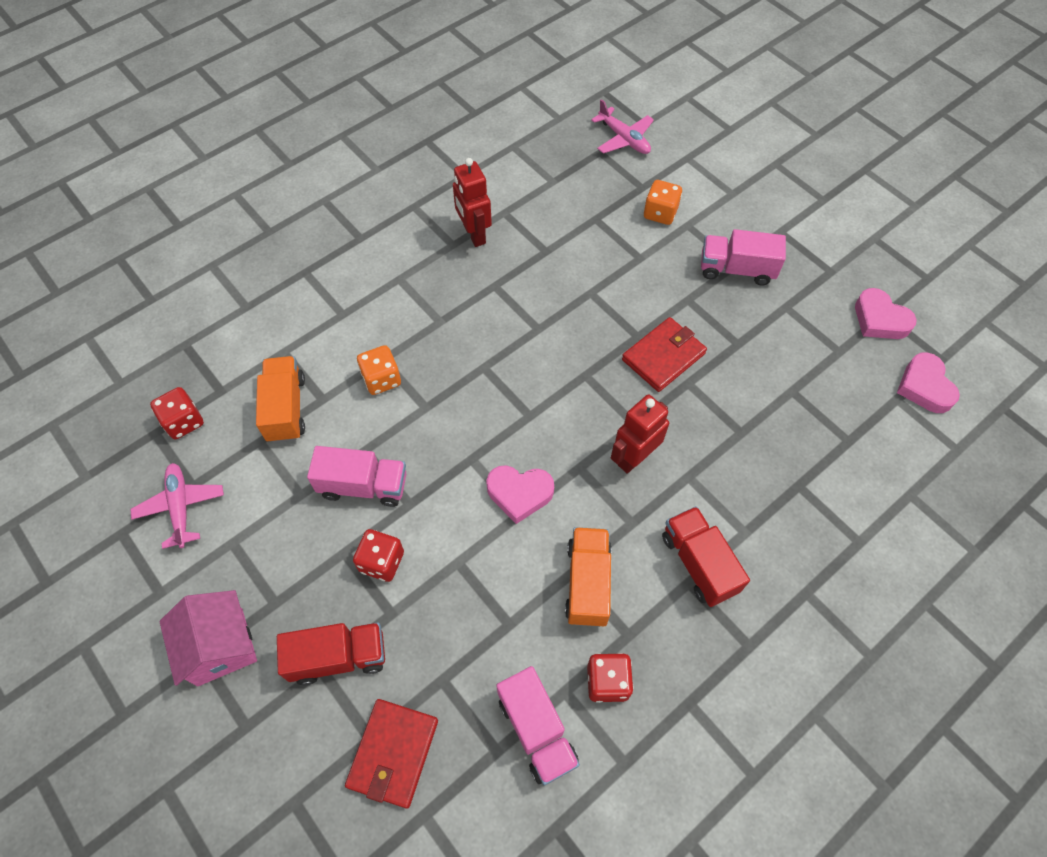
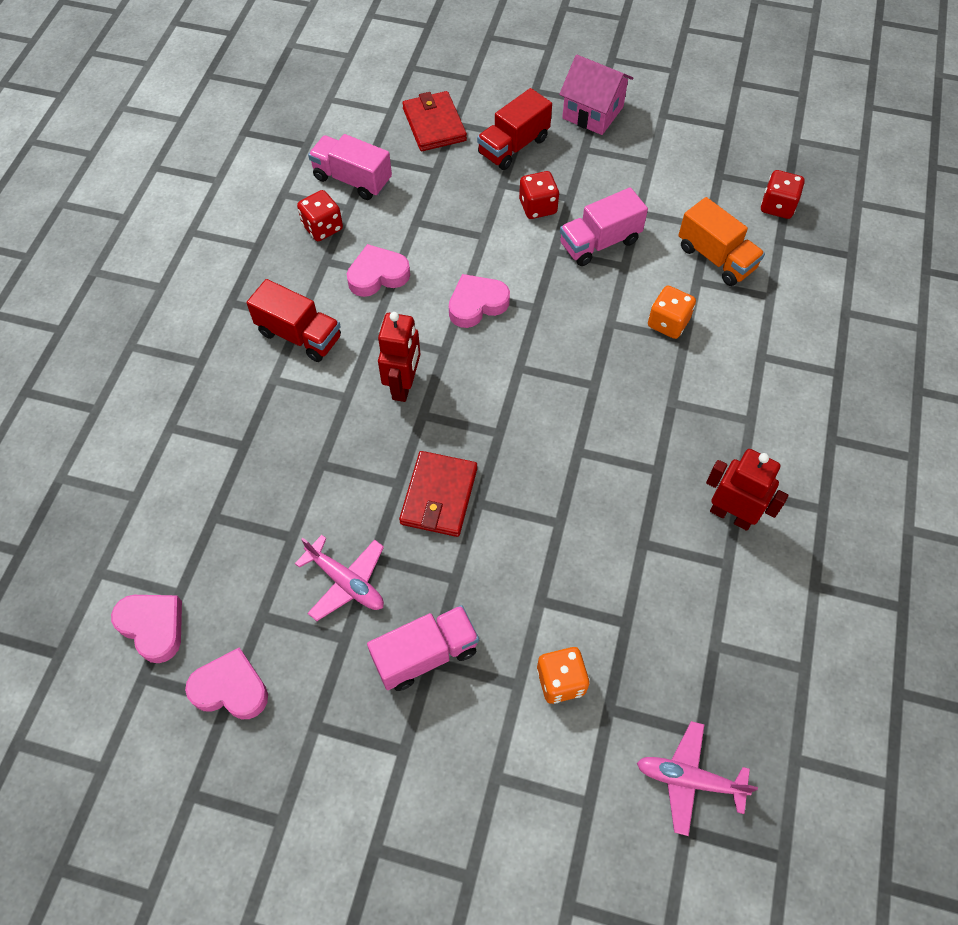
camera: 145 degrees right, 0 degrees up
pink plane [130,463,224,549] -> pink plane moved to [295,535,384,621]
orange truck [565,527,612,627] -> pink heart [347,244,410,297]

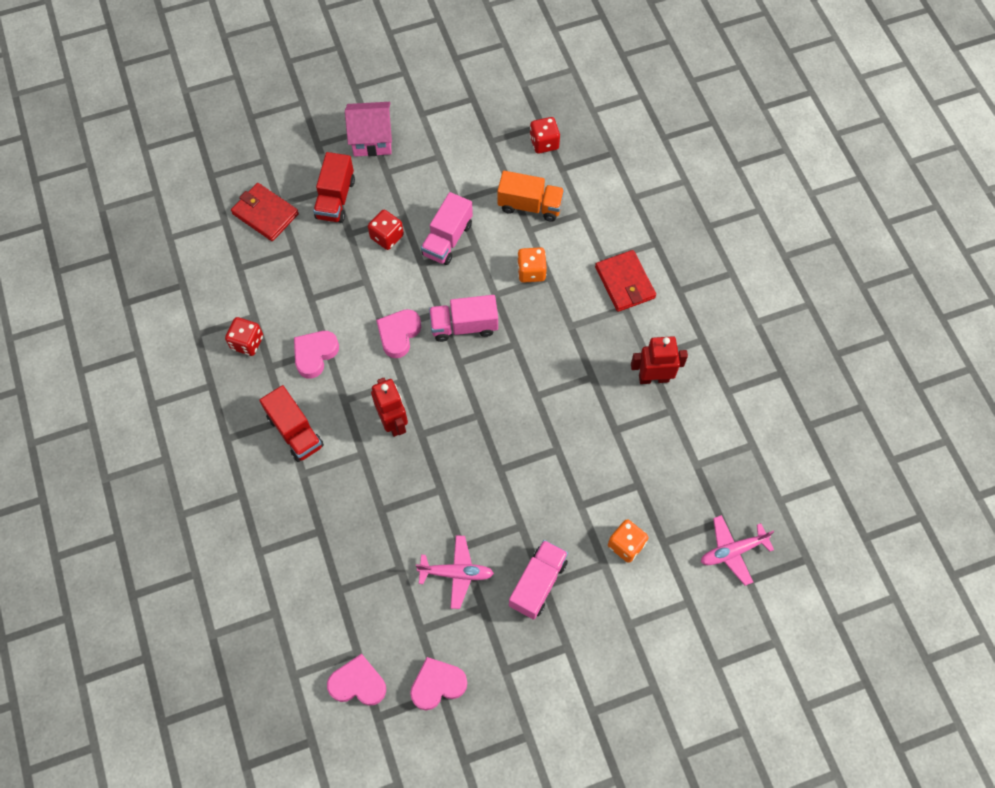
camera: 35 degrees left, 5 degrees up
red truck [246,279,341,362] -> red truck turned 60 degrees clockwise [259,385,324,462]
pink truck [308,134,392,200] -> pink truck moved to [429,295,498,342]
red wallet [399,451,477,537] -> red wallet moved to [595,250,656,312]

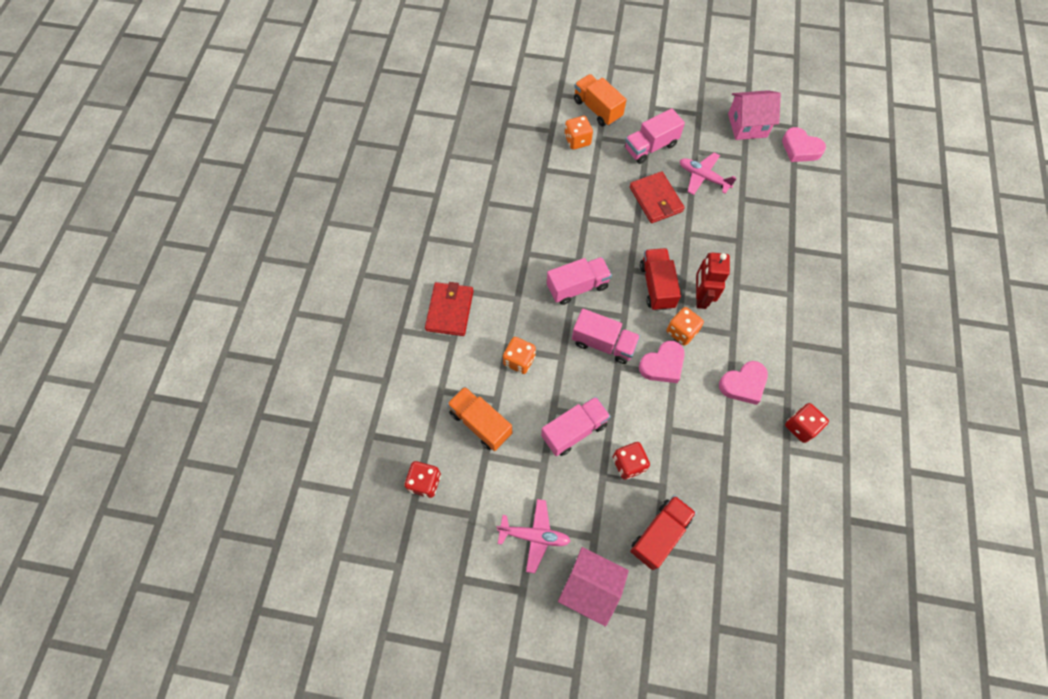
camera: 150 degrees left, 0 degrees up
red wallet [231,183,299,241] -> red wallet moved to [629,171,685,223]
red truck [259,385,324,462] -> red truck moved to [640,248,681,311]
pink heart [410,657,467,710] -> pink house [728,90,781,140]
red robot [631,336,688,384] -> none
pink plane [701,515,774,586] -> pink plane moved to [496,499,571,573]
none -> pink truck [547,257,612,305]
none -> orange truck [574,74,626,126]
none -> orange dice [667,307,704,346]

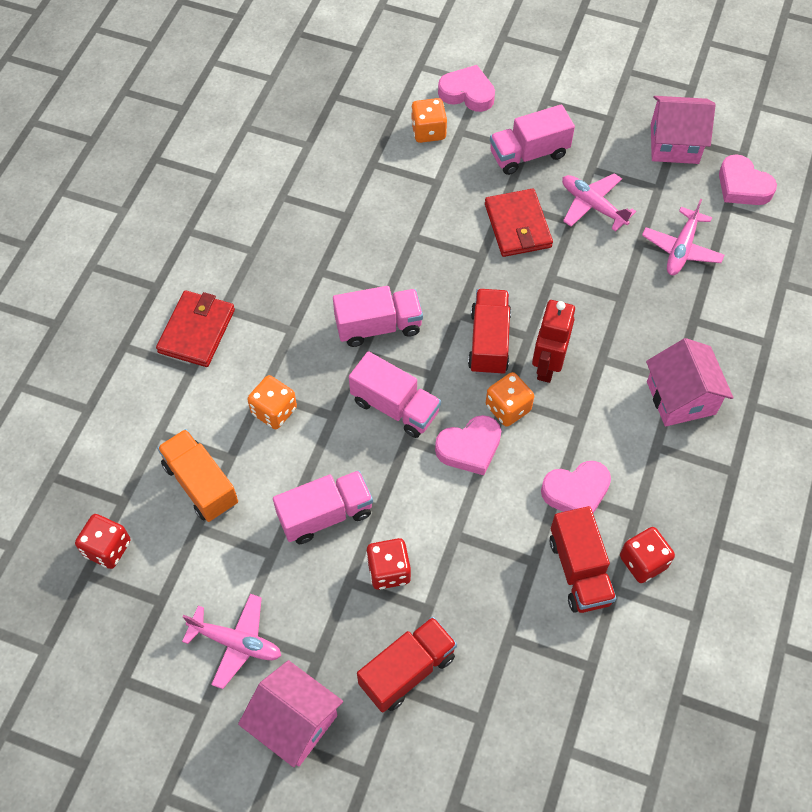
camera: 10 degrees right, 5 degrees down
orange truck [574,74,626,126] -> pink heart [438,65,495,112]
none -> red truck [550,506,616,613]
none -> pink plane [642,199,724,275]
none -> pink house [646,338,733,427]

